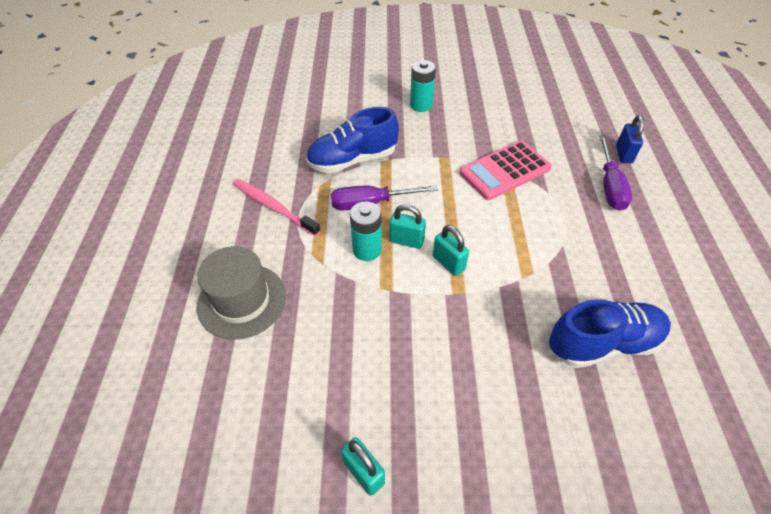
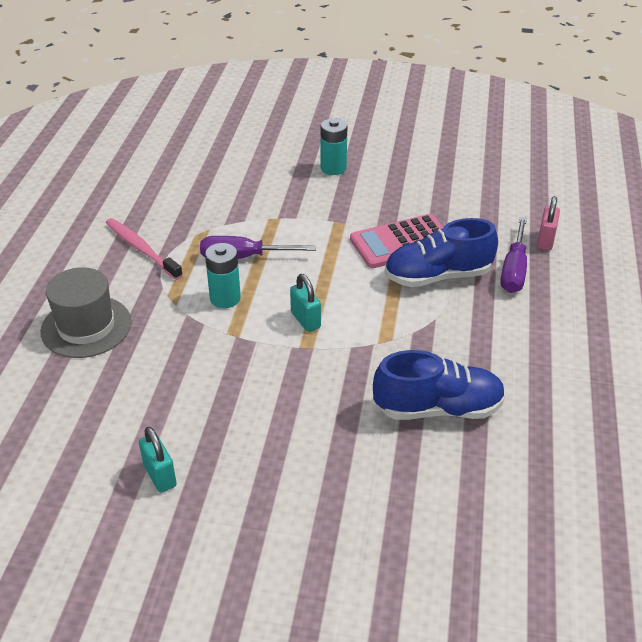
camera: 10 degrees right, 10 degrees down
blue shoe [306,107,399,173] -> blue shoe moved to [384,218,498,287]
turquoise padlock [389,204,426,249] -> none
blue padlock [616,115,644,163] -> pink padlock [537,196,560,250]

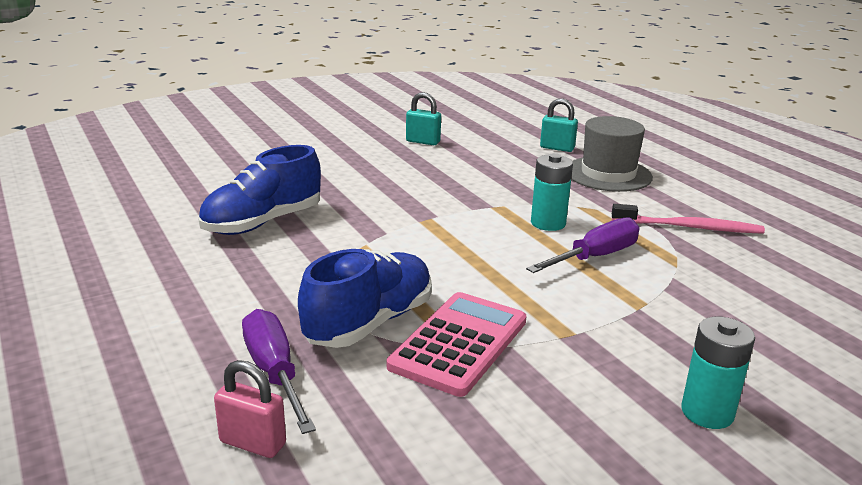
camera: 140 degrees right, 15 degrees down
turquoise padlock [290,274,321,332] -> turquoise padlock moved to [540,98,578,152]
pink padlock [537,196,560,250] -> pink padlock turned 45 degrees counterclockwise [214,360,286,458]

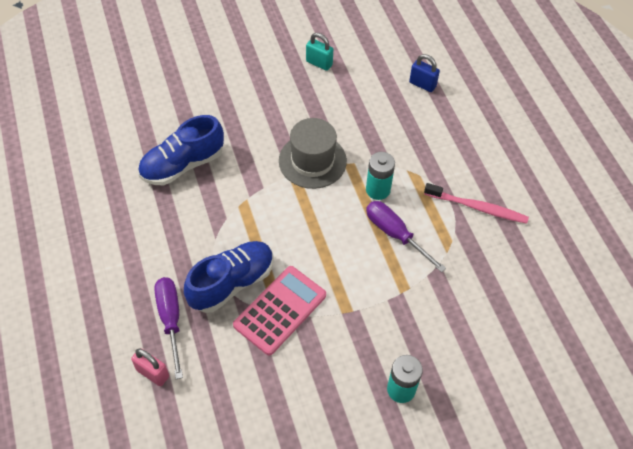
camera: 10 degrees right, 30 degrees up
purple screwdriver [526,218,640,273] -> purple screwdriver turned 105 degrees counterclockwise [366,201,446,272]
turquoise padlock [540,98,578,152] -> blue padlock [409,54,440,92]
grey hat [571,116,653,192] -> grey hat moved to [279,118,347,189]

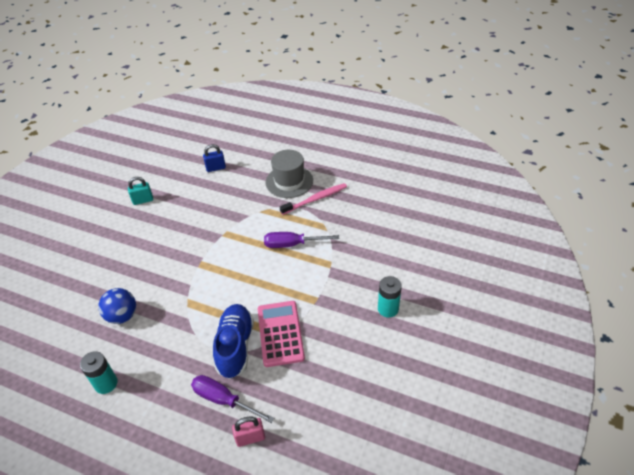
camera: 45 degrees left, 10 degrees down
blue shoe [138,115,224,185] -> blue ball [99,288,136,324]
grey hat [279,118,347,189] -> grey hat moved to [265,150,313,198]
turquoise battery [366,152,395,200] -> turquoise battery moved to [80,351,118,394]

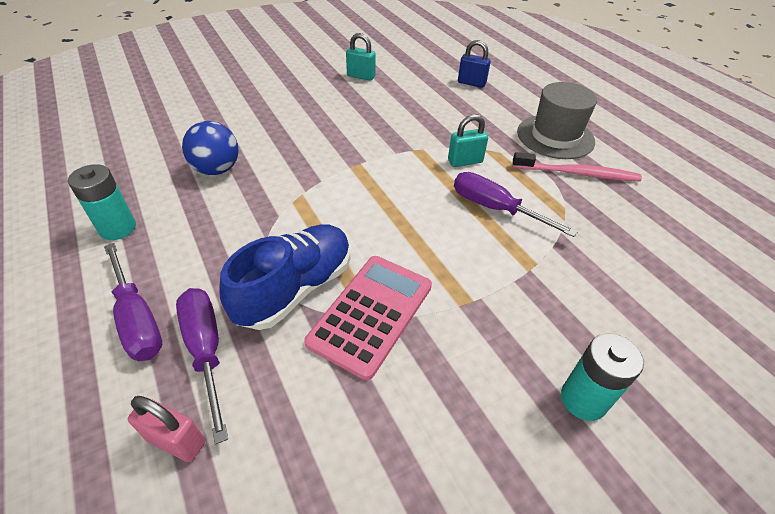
camera: 35 degrees right, 0 degrees up
none -> purple screwdriver [104,243,162,361]
none -> turquoise padlock [448,114,488,167]

